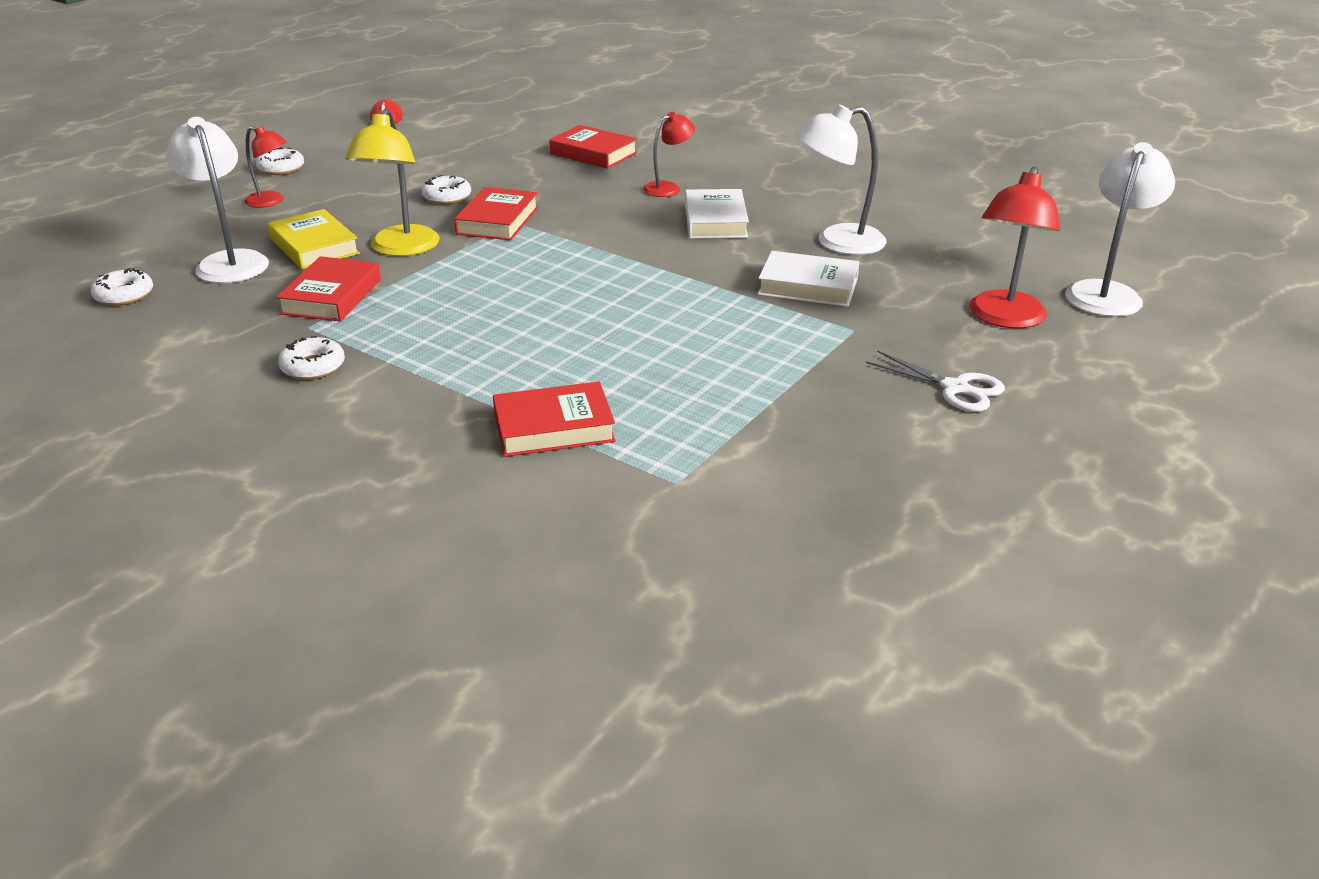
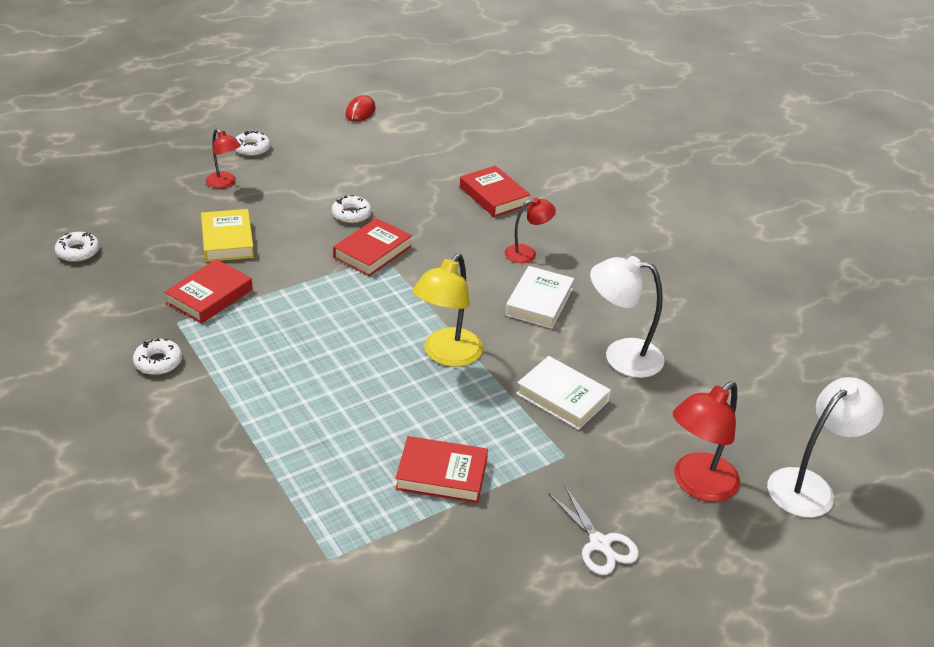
camera: 20 degrees right, 5 degrees up
white lamp [166,117,269,283] -> none
yellow lamp [345,109,440,256] -> yellow lamp moved to [412,254,483,367]
red book [493,381,616,457] -> red book moved to [395,436,488,503]

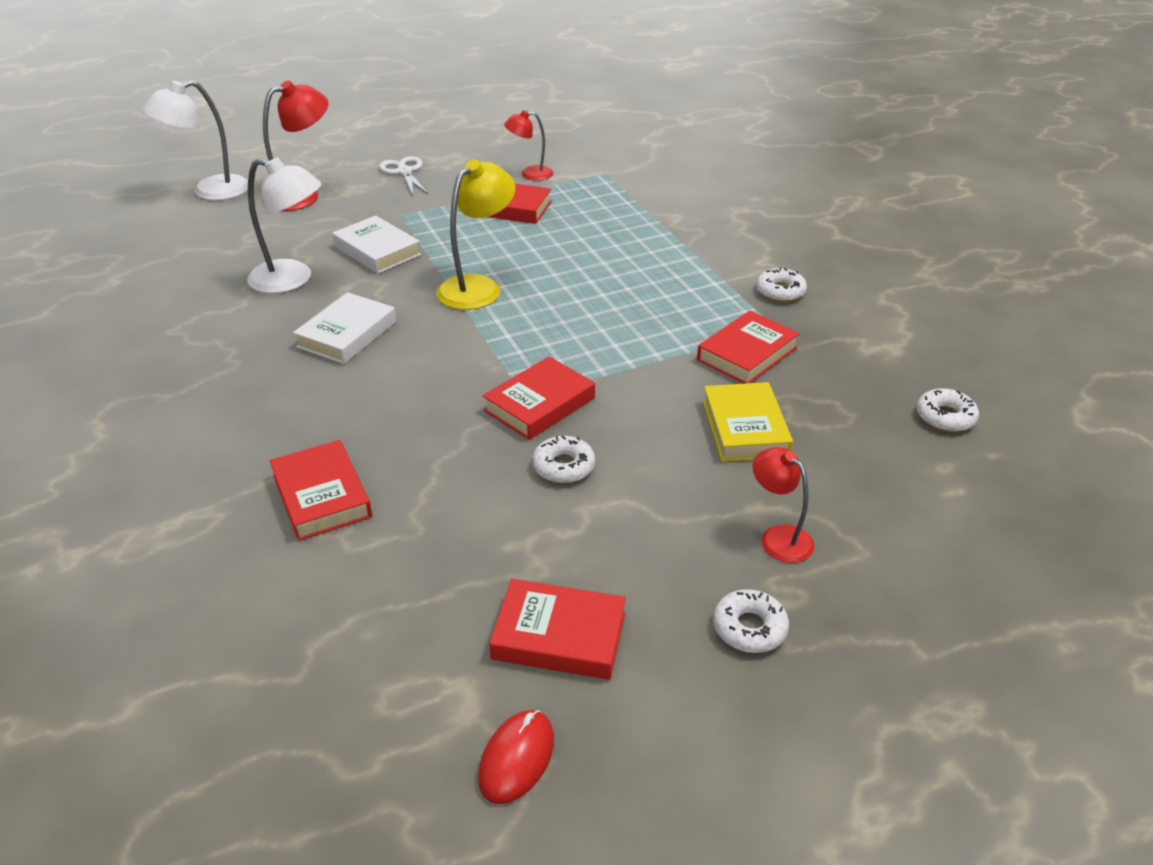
camera: 170 degrees left, 0 degrees up
red lamp [505,197,556,263] -> red lamp moved to [504,110,553,181]
none -> red book [489,579,626,680]

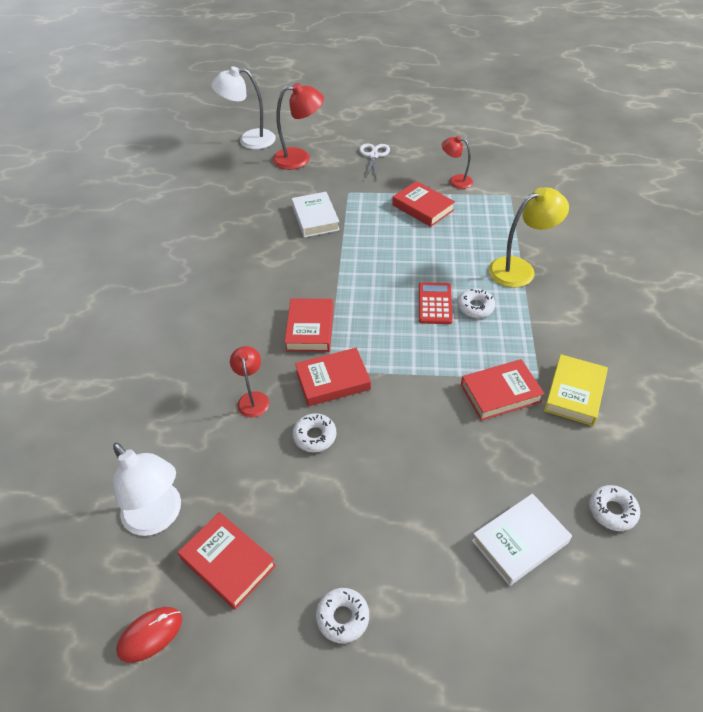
camera: 30 degrees right, 10 degrees up
white lamp [247,157,322,294] -> white lamp moved to [113,442,181,536]
red book [269,440,372,541] -> red book moved to [284,298,333,352]
white book [293,292,396,364] -> white book moved to [472,494,572,586]
yellow lamp [436,160,516,310] -> yellow lamp moved to [488,187,569,288]
yellow book [703,382,793,462] -> yellow book moved to [544,354,608,426]
red lamp [753,447,814,563] -> red lamp moved to [230,346,269,417]
white donut [756,268,807,302] -> white donut moved to [457,288,495,318]
none -> red calculator [419,282,453,324]

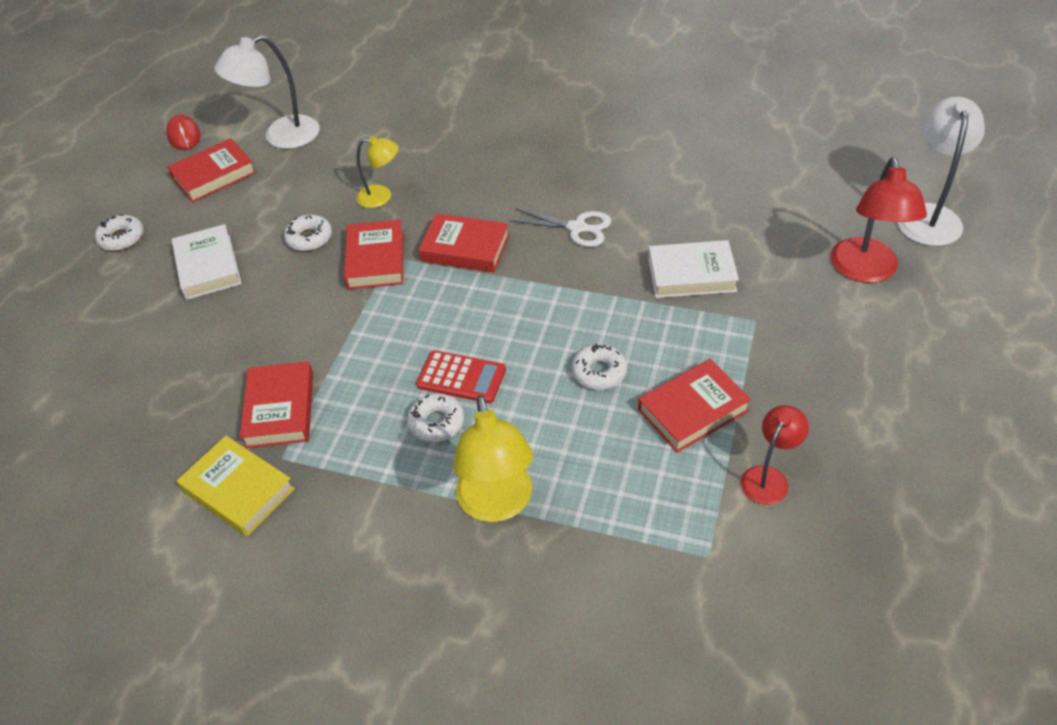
camera: 105 degrees right, 0 degrees up
red lamp [230,346,269,417] -> yellow lamp [356,136,399,208]
white scissors [359,143,390,180] -> white scissors moved to [509,208,611,247]
white book [472,494,572,586] -> white book moved to [172,224,242,300]
white donut [589,485,640,531] -> white donut moved to [572,344,627,390]

